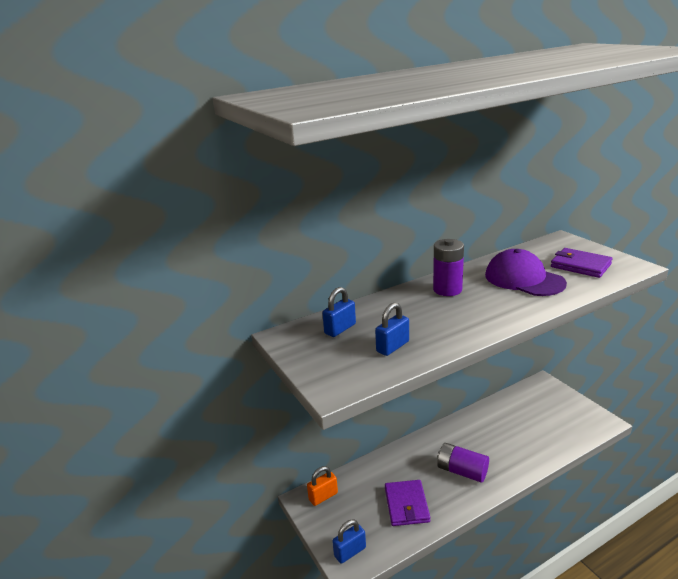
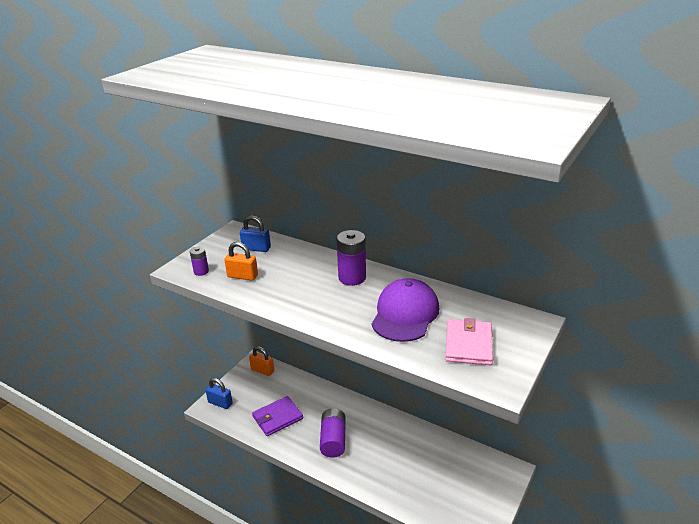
camera: 60 degrees right, 5 degrees up
blue padlock [375,303,409,356] -> orange padlock [224,242,258,281]
purple wallet [551,248,613,278] -> pink wallet [445,318,493,365]
none -> purple battery [190,246,209,276]

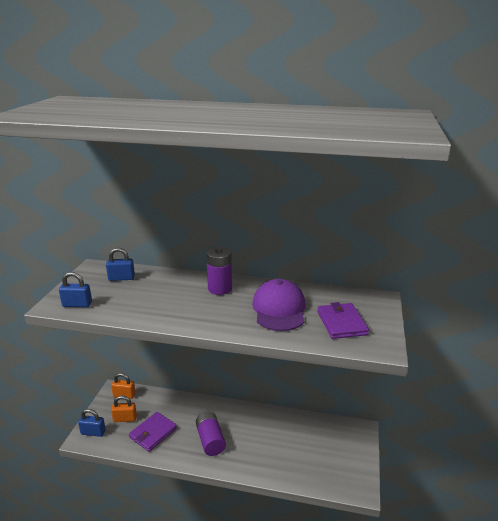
camera: 20 degrees left, 5 degrees down
purple battery [190,246,209,276] -> blue padlock [59,272,92,307]
orange padlock [224,242,258,281] -> orange padlock moved to [111,396,137,422]
pink wallet [445,318,493,365] -> purple wallet [318,302,369,339]

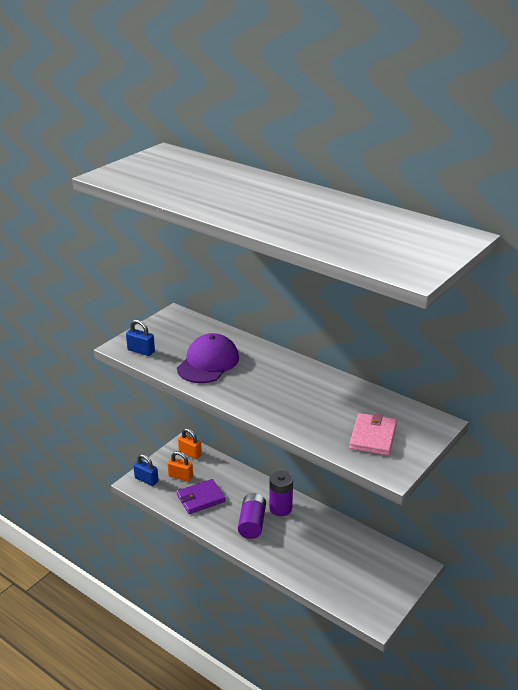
camera: 25 degrees right, 5 degrees up
blue padlock [106,248,135,281] -> none
purple battery [206,246,232,295] -> purple battery moved to [269,471,293,516]
purple cap [252,279,306,331] -> purple cap moved to [177,333,239,383]
purple wallet [318,302,369,339] -> pink wallet [349,413,397,456]

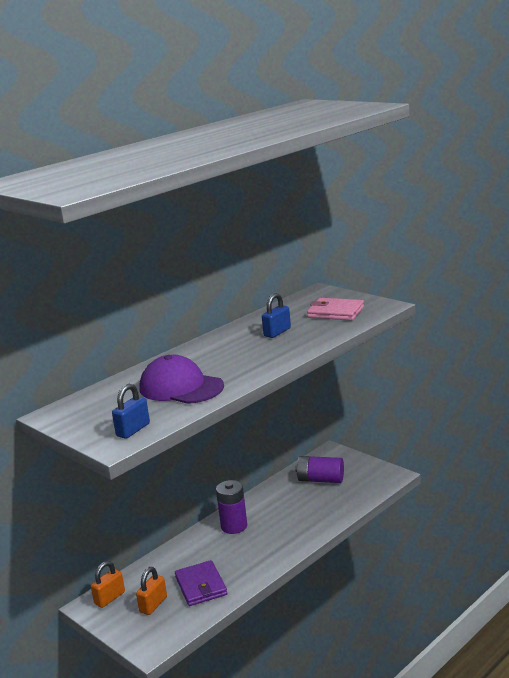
camera: 80 degrees left, 10 degrees down
blue padlock [133,454,158,486] -> blue padlock moved to [262,293,291,338]
purple battery [238,493,266,539] -> purple battery moved to [295,456,344,483]

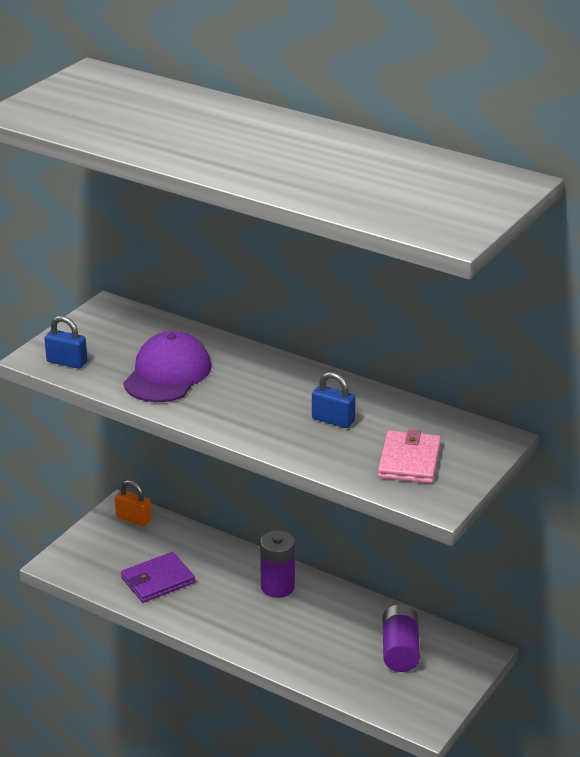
camera: 75 degrees right, 10 degrees up
orange padlock [136,567,167,615] -> none

